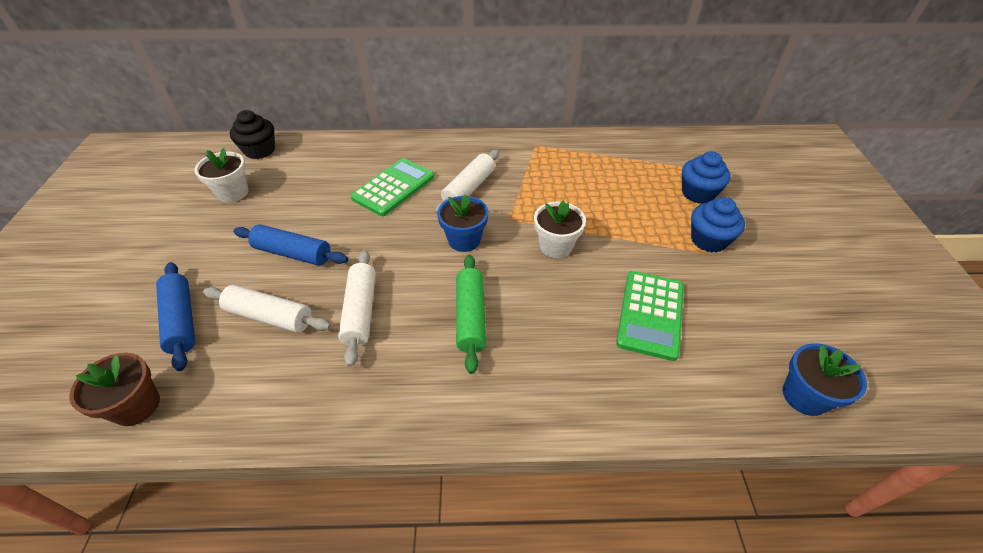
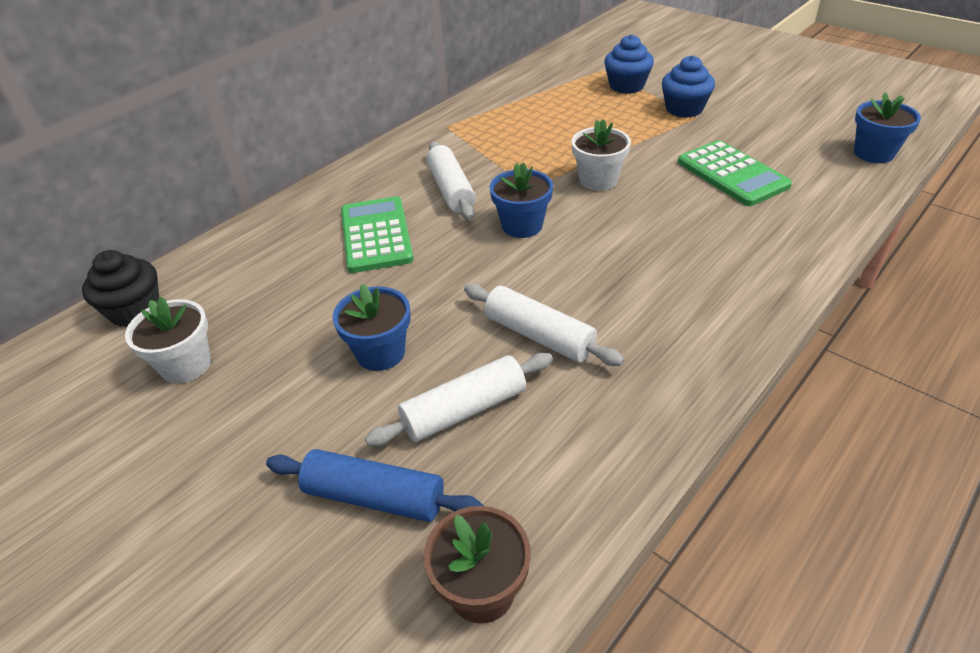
camera: 45 degrees left, 5 degrees down
blue rolling pin [233,224,348,266] -> blue flower pot [333,284,411,371]
green rolling pin [456,255,486,374] -> none

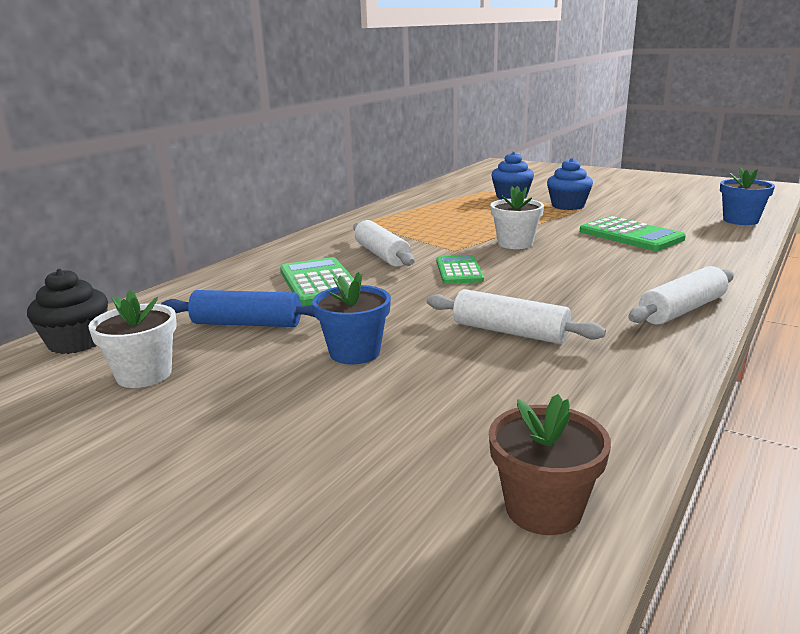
camera: 10 degrees left, 20 degrees down
blue rolling pin [266,449,483,522] -> blue rolling pin moved to [161,290,315,327]
white rolling pin [365,353,553,447] -> white rolling pin moved to [628,266,734,325]
blue flower pot [490,162,553,238] -> green calculator [436,255,484,284]

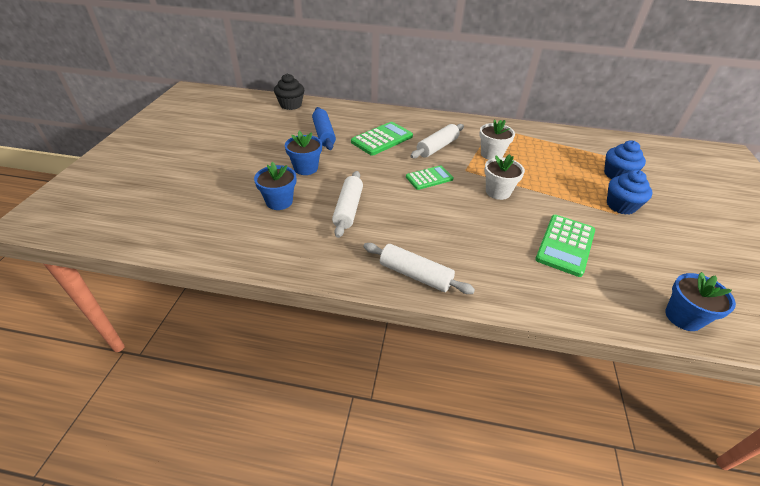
camera: 65 degrees right, 20 degrees up
white flower pot [89,290,177,388] -> white flower pot moved to [479,119,515,160]
brown flower pot [489,394,611,535] -> none
none -> blue flower pot [254,162,296,210]

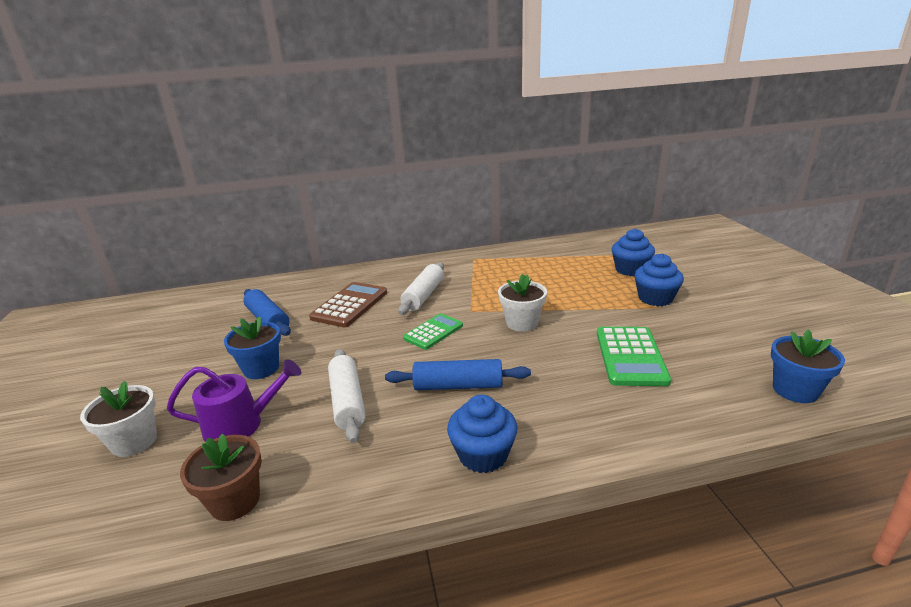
camera: 20 degrees left, 15 degrees down
blue flower pot [254,162,296,210] -> purple watering can [166,359,301,442]
black cupcake [274,74,304,110] -> none
green calculator [351,122,413,156] -> brown calculator [309,282,387,327]
white rolling pin [363,243,475,294] -> blue cupcake [447,395,517,473]
white flower pot [479,119,515,160] -> white flower pot moved to [80,381,157,457]
none -> brown flower pot [180,433,262,521]
none -> blue rolling pin [385,359,531,390]

